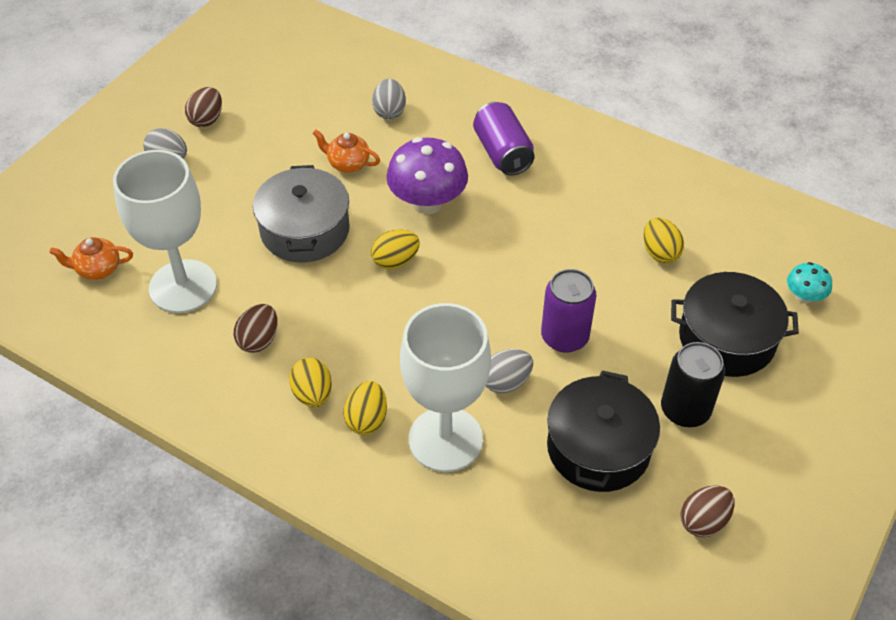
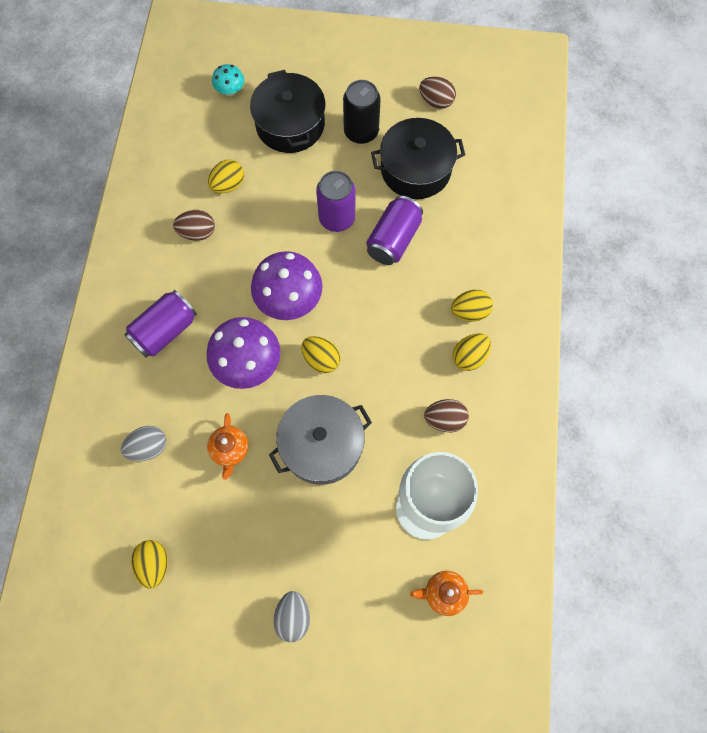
camera: 115 degrees left, 20 degrees up
orange teapot [49,237,133,280] -> orange teapot turned 120 degrees clockwise [410,571,483,616]
brown egg [185,87,222,127] -> brown egg moved to [173,210,215,241]
white goblet [400,303,491,472] -> none
grey egg [486,349,533,393] -> purple can [366,196,423,265]
none -> yellow egg [131,540,168,589]
none -> purple mushroom [251,251,323,320]

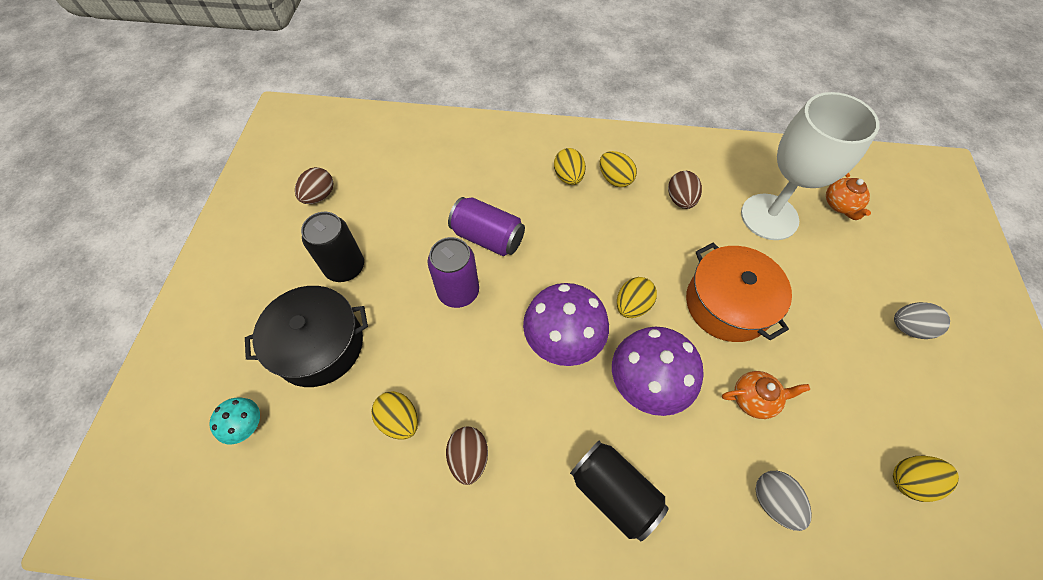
camera: 90 degrees left, 10 degrees down
purple can [124,290,197,357] -> black can [570,441,669,542]
grey pot [269,395,372,485] -> orange pot [686,242,792,342]
black pot [371,118,465,199] -> none

